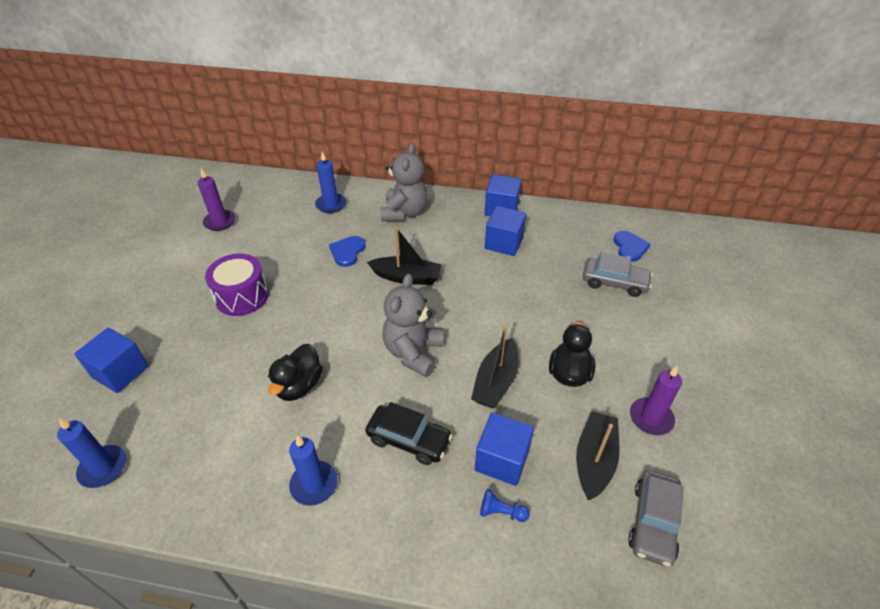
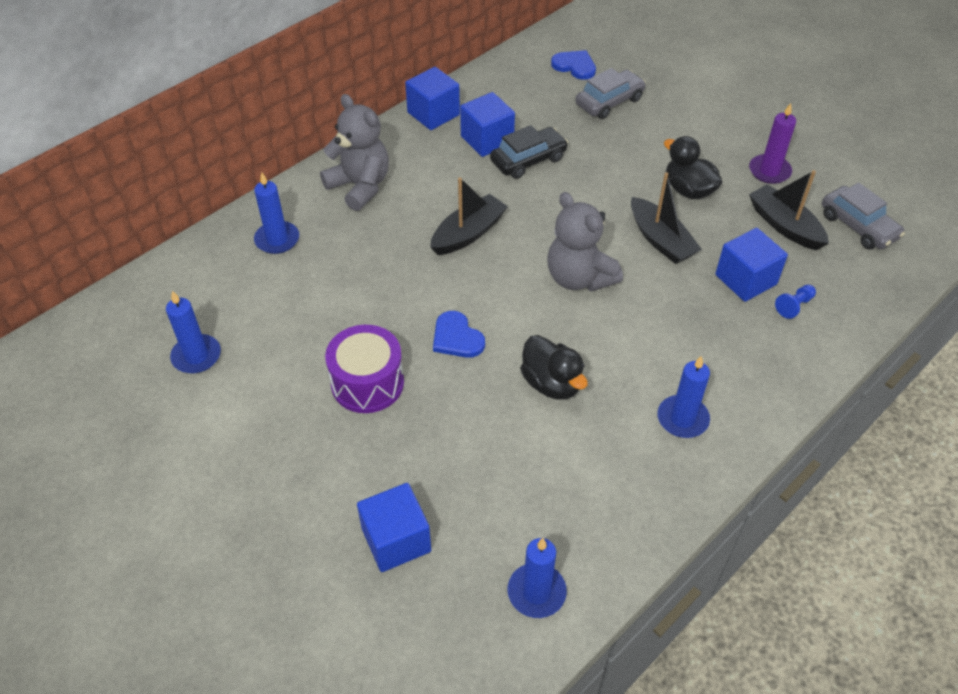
camera: 55 degrees left, 5 degrees up
purple candle [198,168,236,231] -> blue candle [166,291,221,373]
blue heart [329,236,366,267] -> blue heart moved to [433,311,485,358]
black car [365,402,453,465] -> black car moved to [490,125,568,179]

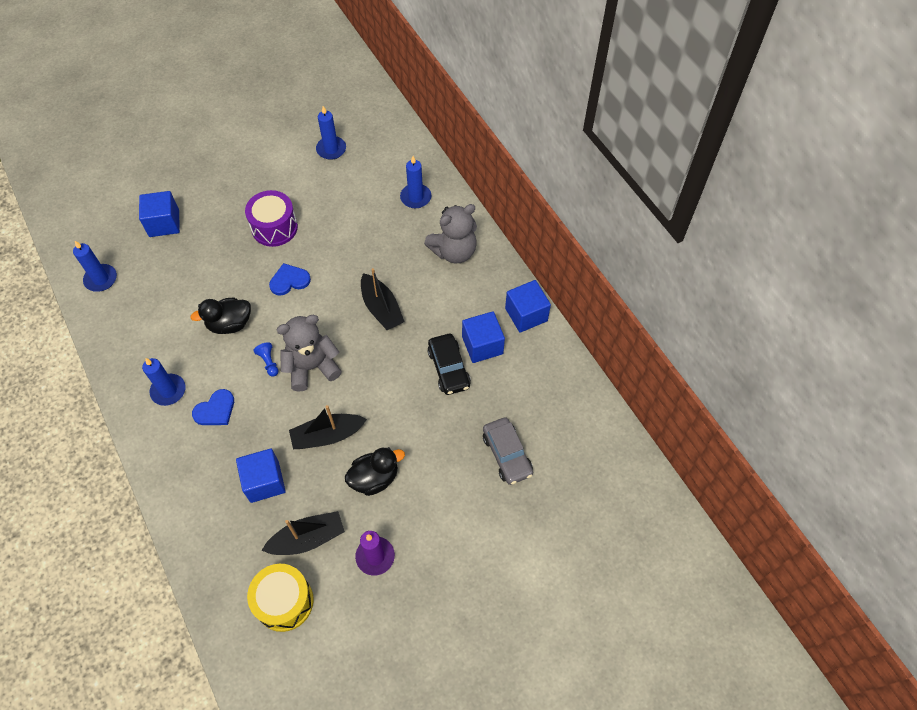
camera: 105 degrees right, 10 degrees up
blue heart [551,50,596,80] -> blue heart moved to [192,389,234,425]
blue pawn [775,284,816,319] -> blue pawn moved to [253,342,279,377]
grey car [822,183,905,250] -> yellow drum [247,564,314,632]

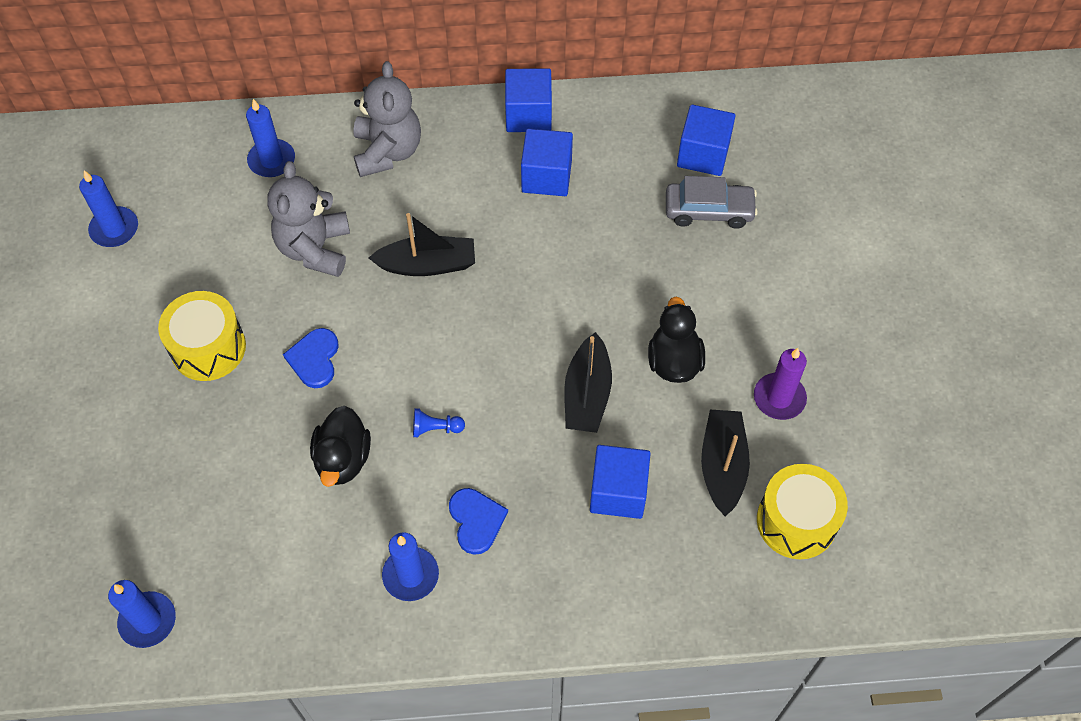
camera: 65 degrees left, 0 degrees up
blue cube [139,191,180,237] -> blue cube moved to [677,105,735,176]
purple drum [245,190,298,247] -> yellow drum [158,291,246,381]
grey teddy bear [276,315,342,392] -> grey teddy bear moved to [267,161,350,277]
black car [427,334,471,395] -> none

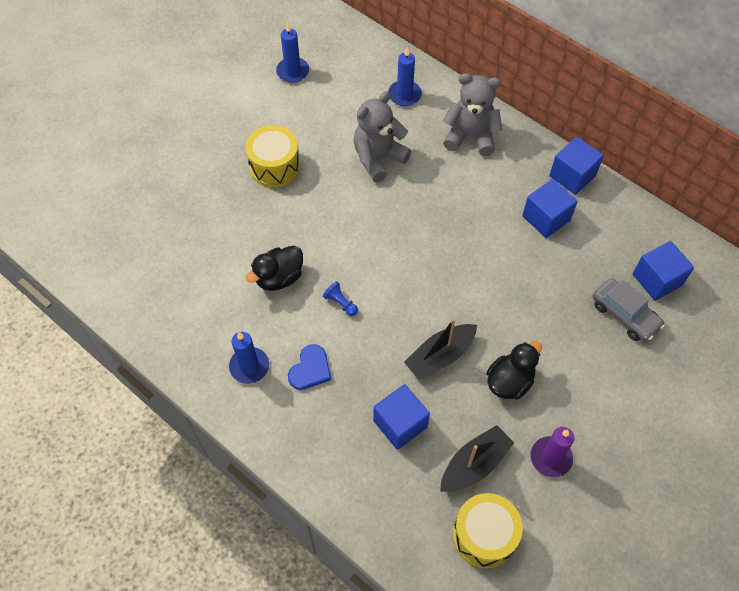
camera: 45 degrees right, 0 degrees up
blue candle [108,580,176,648] -> none
blue heart [283,328,339,388] -> none
grey teddy bear [353,61,421,177] -> grey teddy bear turned 120 degrees counterclockwise [443,73,502,156]
black boat [369,213,475,276] -> none

